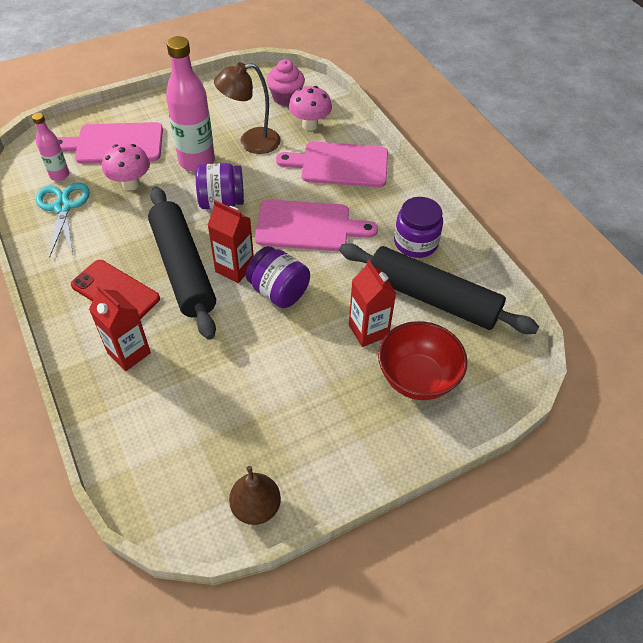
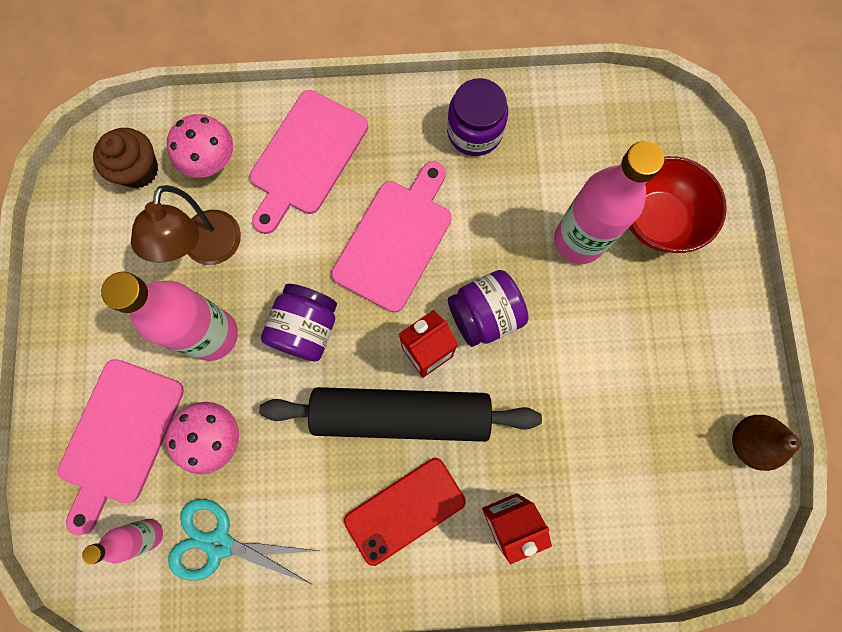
camera: 65 degrees left, 25 degrees up
pink cupcake [267,59,305,106] -> brown cupcake [93,128,158,188]
black rolling pin [339,243,539,334] -> none
red carton [349,260,396,347] -> pink bottle [554,141,664,264]

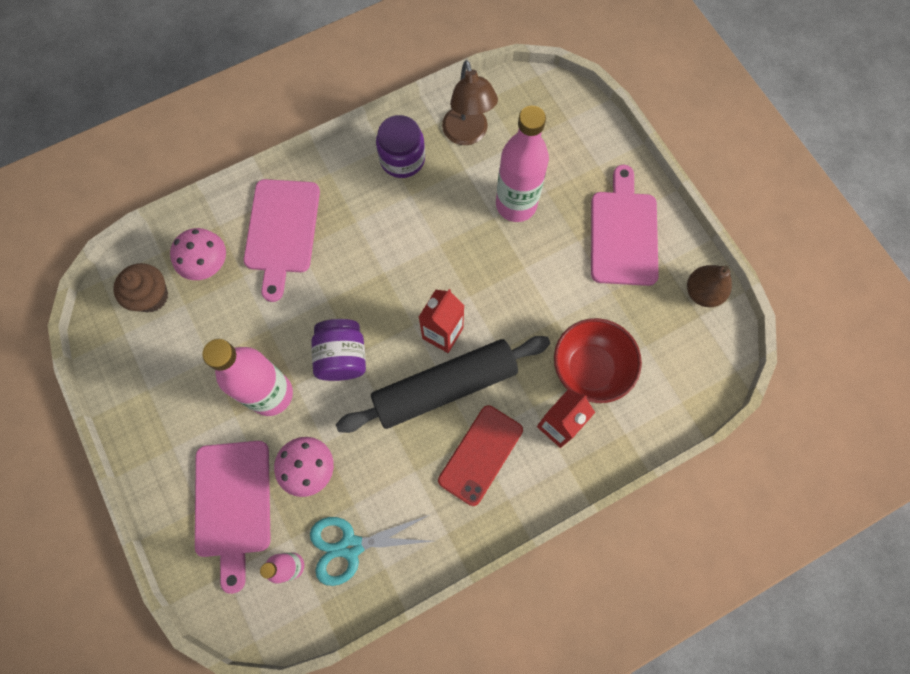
camera: 25 degrees left, 5 degrees down
brown lamp [131,185,241,265] -> brown lamp moved to [442,60,498,145]
pink cutting board [332,161,452,312] -> pink cutting board moved to [591,165,659,286]
purple jar [448,270,529,347] -> none
red bowl [629,156,727,253] -> red bowl moved to [554,318,642,403]

